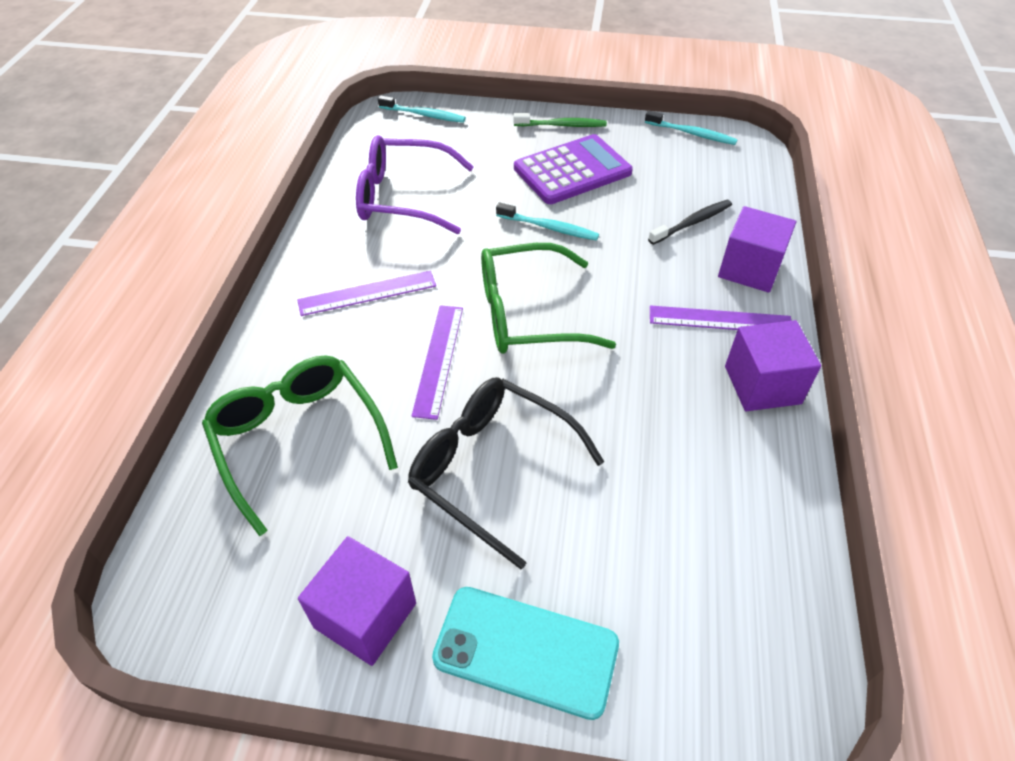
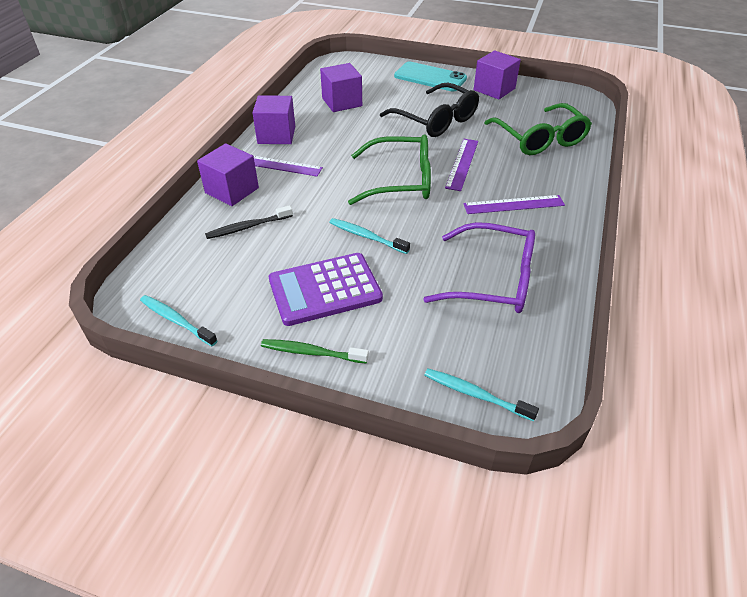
camera: 170 degrees left, 5 degrees down
none -> purple cube [320,63,362,112]

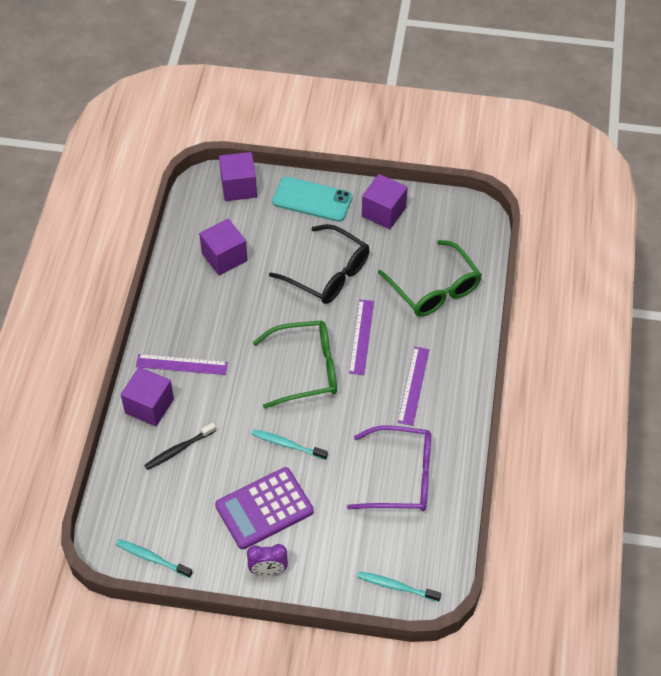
camera: 10 degrees left, 10 degrees up
purple cube [252,95,295,144] -> purple cube moved to [219,152,257,201]
green toothbrush [261,339,369,364] -> purple clock [247,544,288,576]
purple ruler [463,195,565,214] -> purple ruler turned 60 degrees counterclockwise [398,347,429,426]

